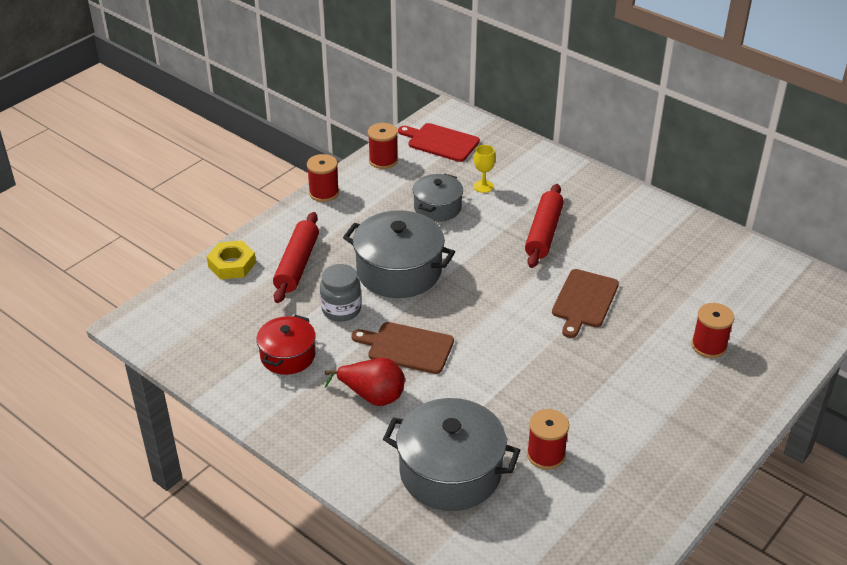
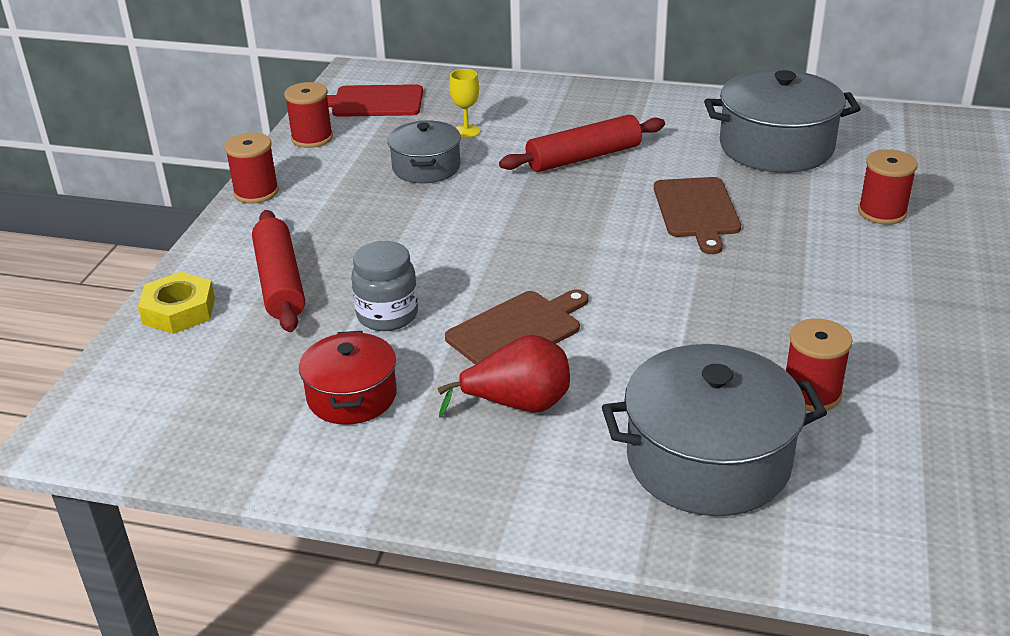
camera: 25 degrees left, 5 degrees down
grey pot [343,210,455,298] -> grey pot moved to [704,70,861,173]
brown cutting board [351,322,454,374] -> brown cutting board turned 150 degrees clockwise [445,289,589,364]
red rolling pin [525,184,564,268] -> red rolling pin turned 75 degrees clockwise [499,115,665,172]

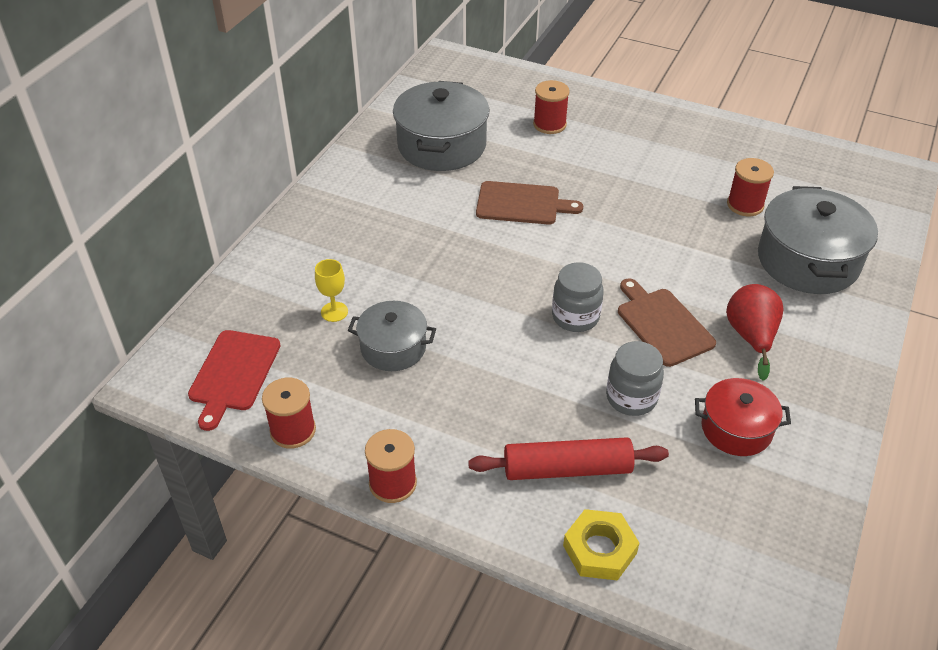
camera: 80 degrees left, 10 degrees up
red rolling pin [499,115,665,172] -> none
none -> grey jar [552,262,604,332]

